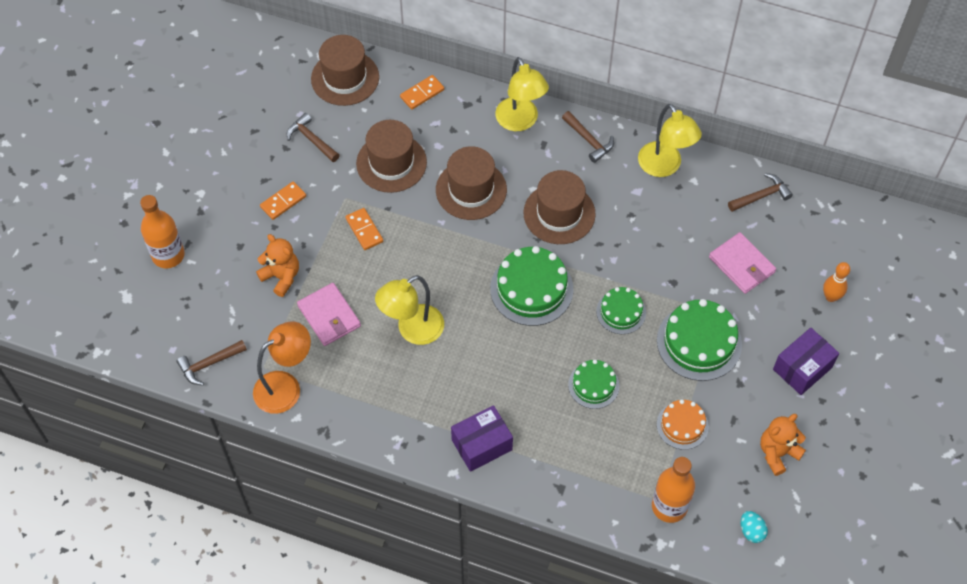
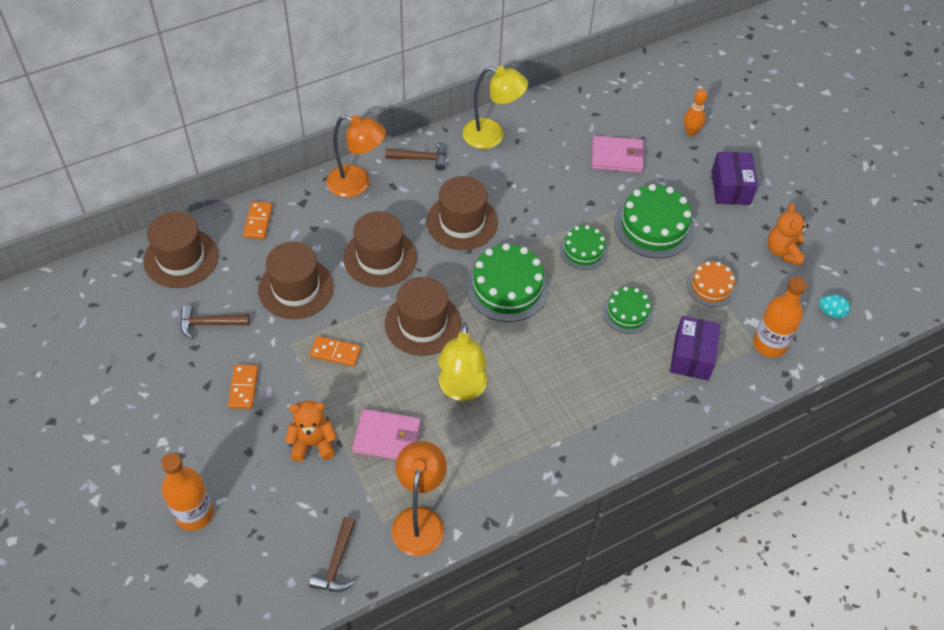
camera: 50 degrees left, 5 degrees down
purple box [451,405,513,472] -> purple box moved to [670,316,721,380]
yellow lamp [495,57,549,131] -> orange lamp [327,115,386,197]
brown hammer [728,173,793,212] -> none
none -> brown hat [385,277,461,356]

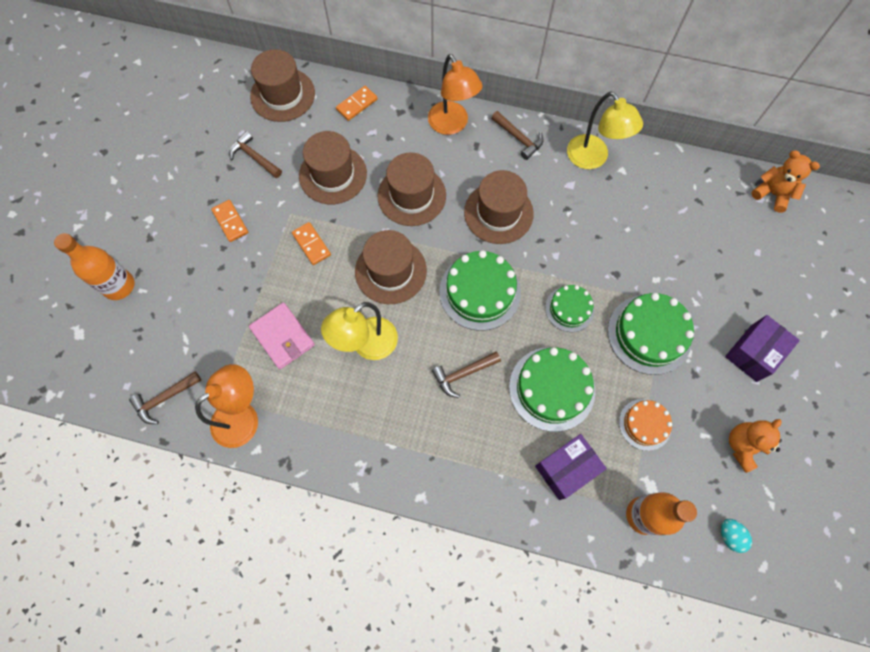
camera: 45 degrees right, 15 degrees up
orange domino [228,365,258,409] -> orange domino turned 75 degrees counterclockwise [211,200,248,242]
orange teddy bear [285,400,337,462] -> orange teddy bear moved to [751,150,820,213]
pink wallet [592,136,645,173] -> none
green cake [603,287,653,334] -> green cake [509,347,596,432], size x1.69
orange bowling pin [684,89,707,136] -> none
none -> brown hammer [432,351,501,398]

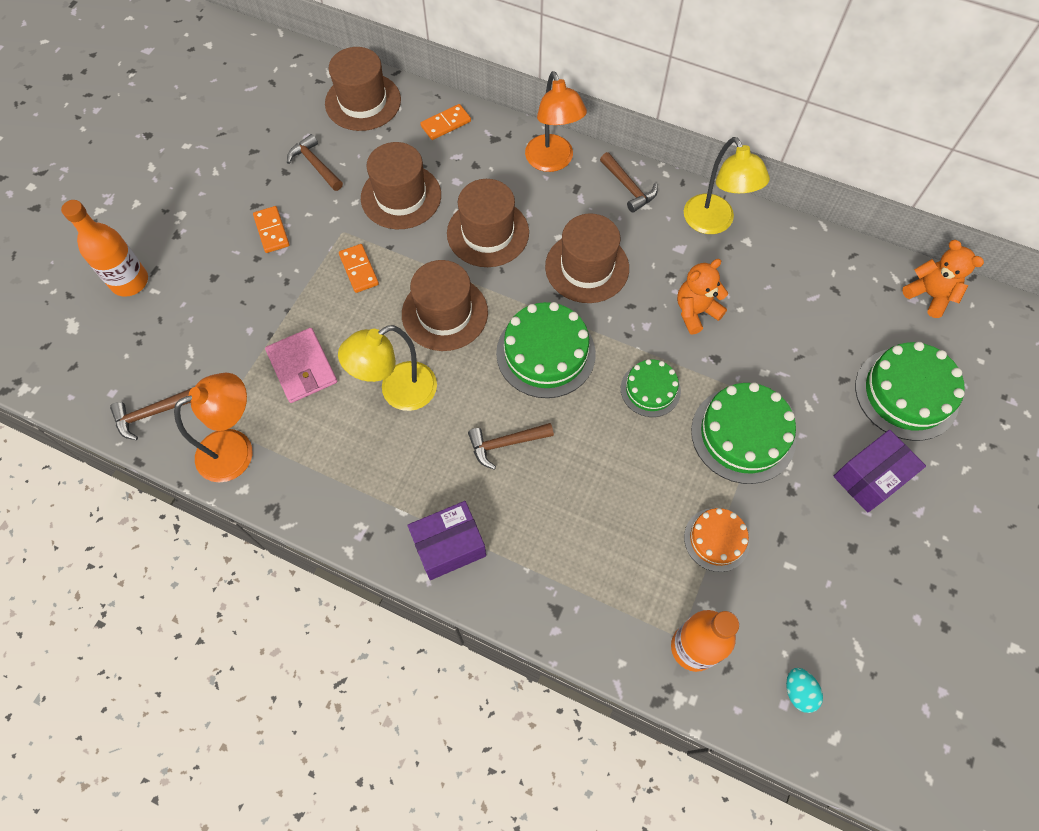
camera: 10 degrees right, 5 degrees down
green cake [509,347,596,432] -> green cake moved to [855,342,965,441]
purple box [535,434,607,500] -> purple box moved to [408,501,486,580]
orange teddy bear [729,419,782,473] -> orange teddy bear moved to [677,259,728,335]

